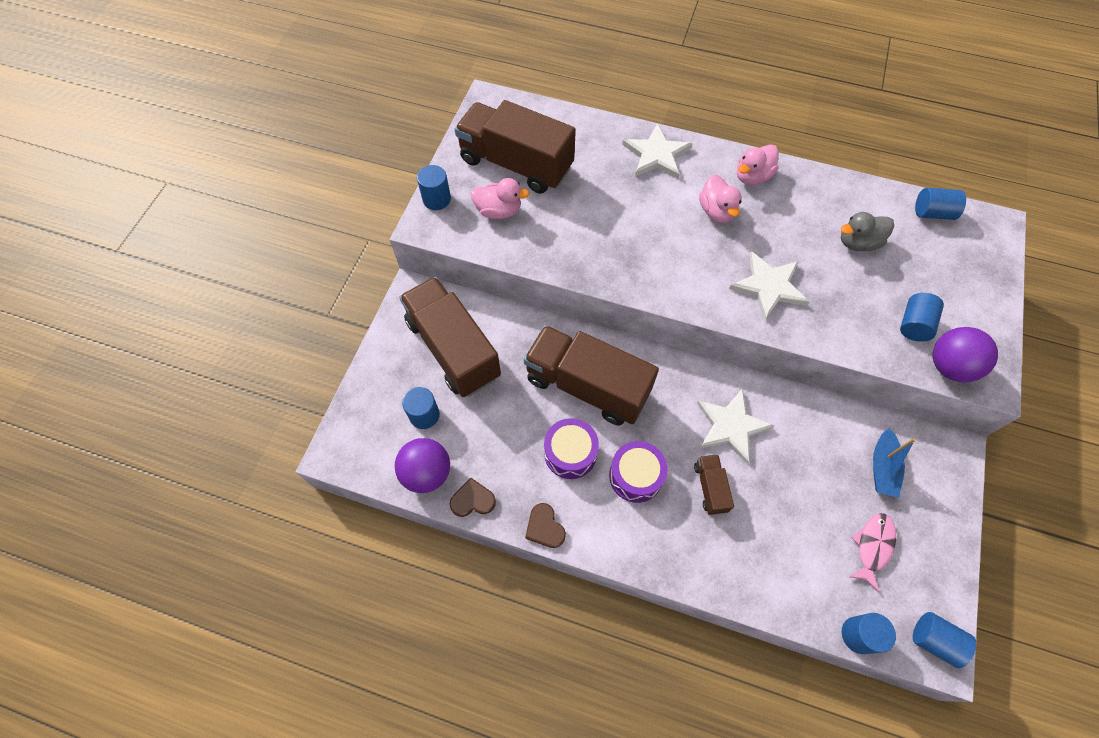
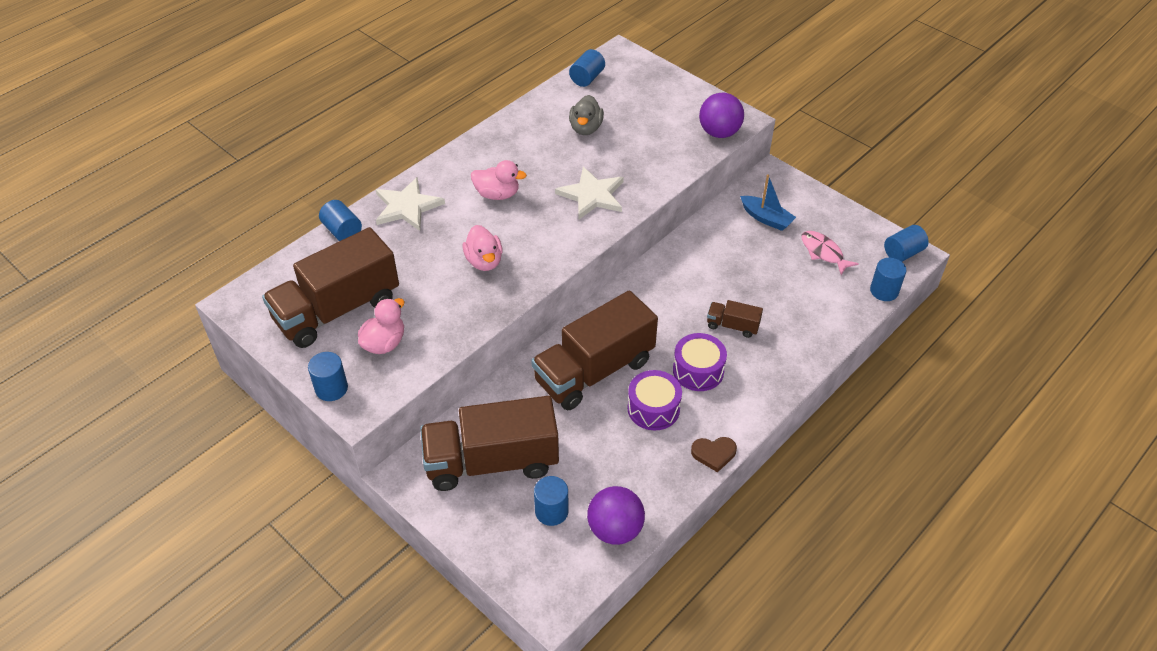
camera: 65 degrees left, 15 degrees down
brown heart [450,478,496,517] -> none
white star [697,388,775,465] -> none
pink duck [737,144,778,185] -> pink duck moved to [463,225,503,271]
blue cylinder [900,293,944,342] -> blue cylinder moved to [319,200,362,241]

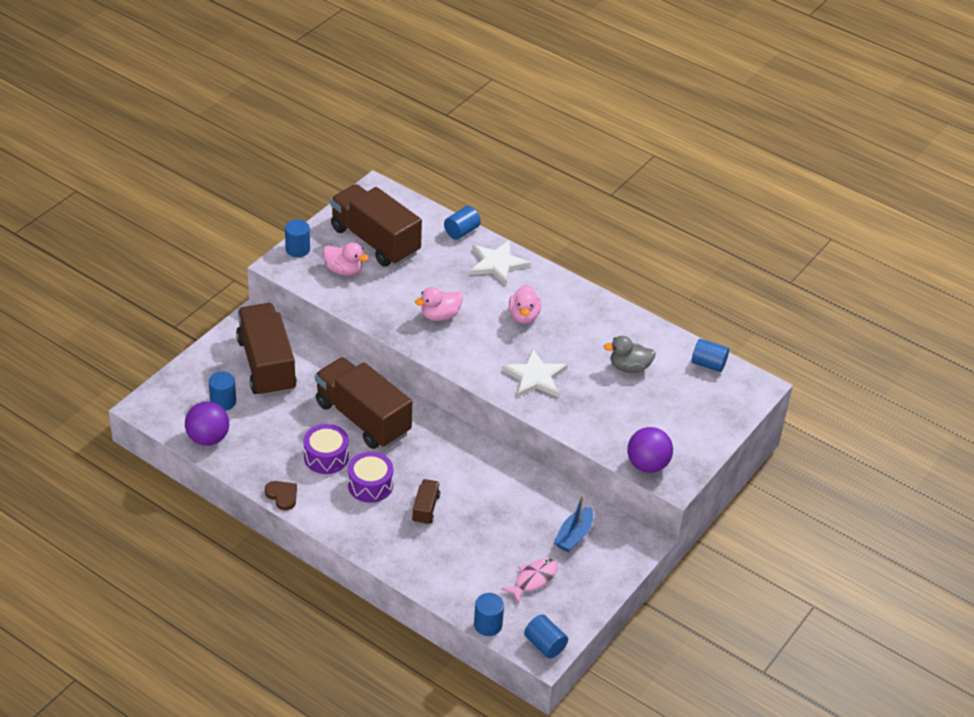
camera: 80 degrees right, 5 degrees down
brown heart [691,437,737,473] -> brown heart turned 150 degrees clockwise [265,481,297,511]

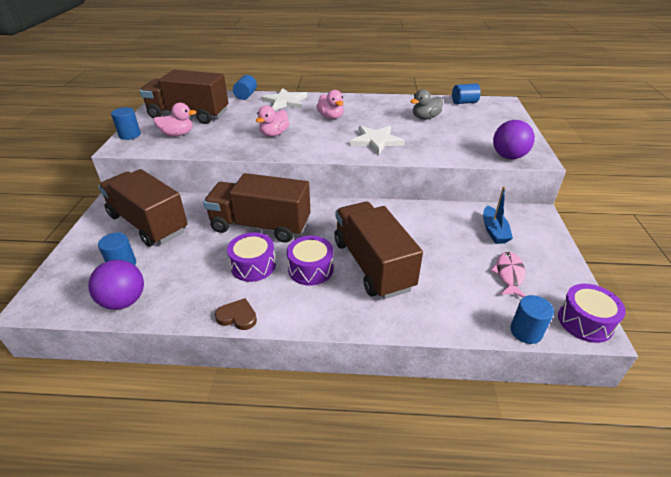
camera: 30 degrees left, 5 degrees down
brown truck [412,479,440,525] -> brown truck [334,202,423,299], size x2.29
blue cylinder [524,614,568,659] -> purple drum [558,284,626,343]

